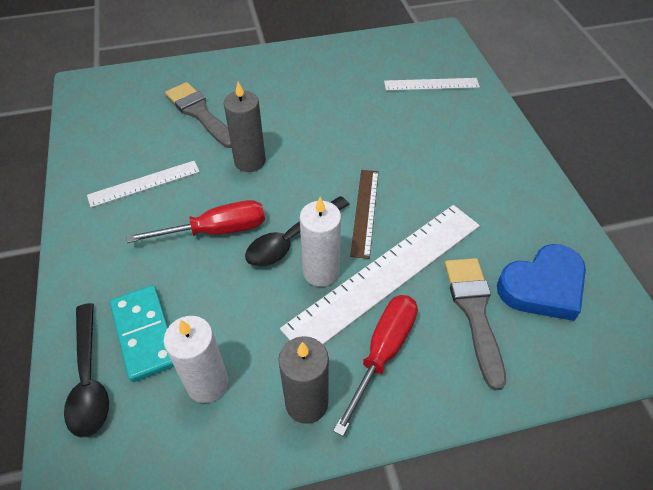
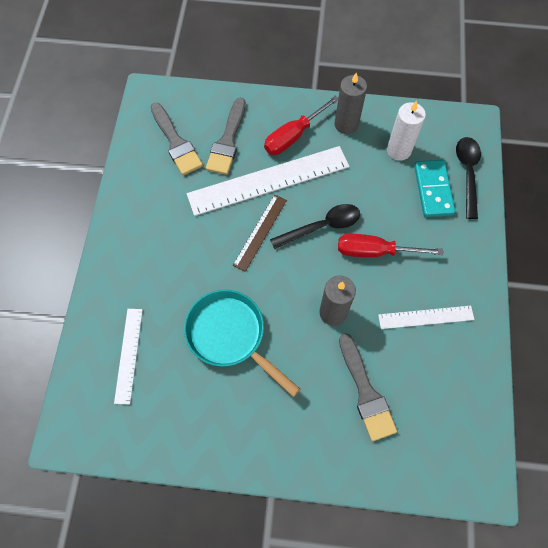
camera: 160 degrees left, 15 degrees up
white candle [300,197,341,287] -> none
white ruler [384,78,480,91] -> white ruler turned 75 degrees clockwise [114,309,143,405]
blue heart [497,244,586,321] -> grey brush [151,103,203,175]
none -> turquoise pan [184,290,300,397]

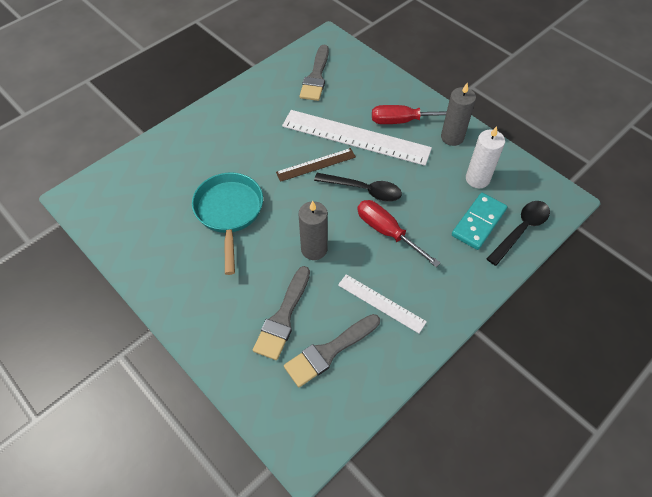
camera: 40 degrees right, 10 degrees down
white ruler [114,309,143,405] -> none
grey brush [206,98,246,175] -> grey brush moved to [284,314,380,387]

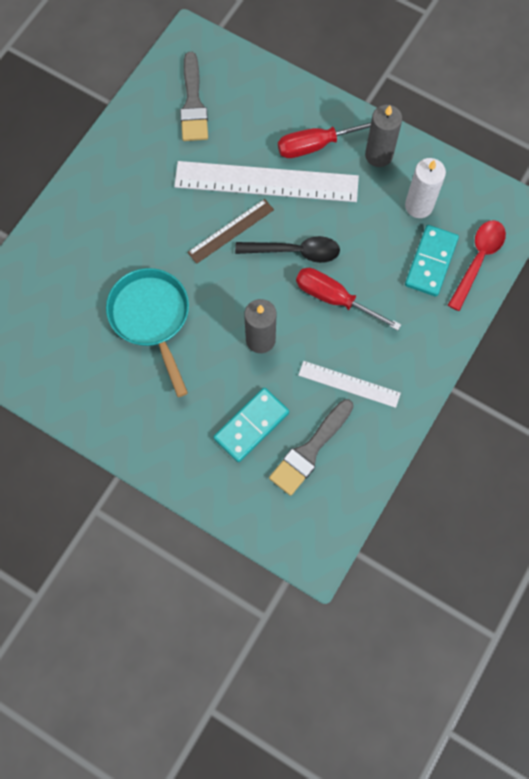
camera: 15 degrees left, 15 degrees up
grey brush [253,266,310,360] -> turquoise domino [213,388,289,462]
black spoon [487,201,550,266] -> red spoon [448,220,506,311]

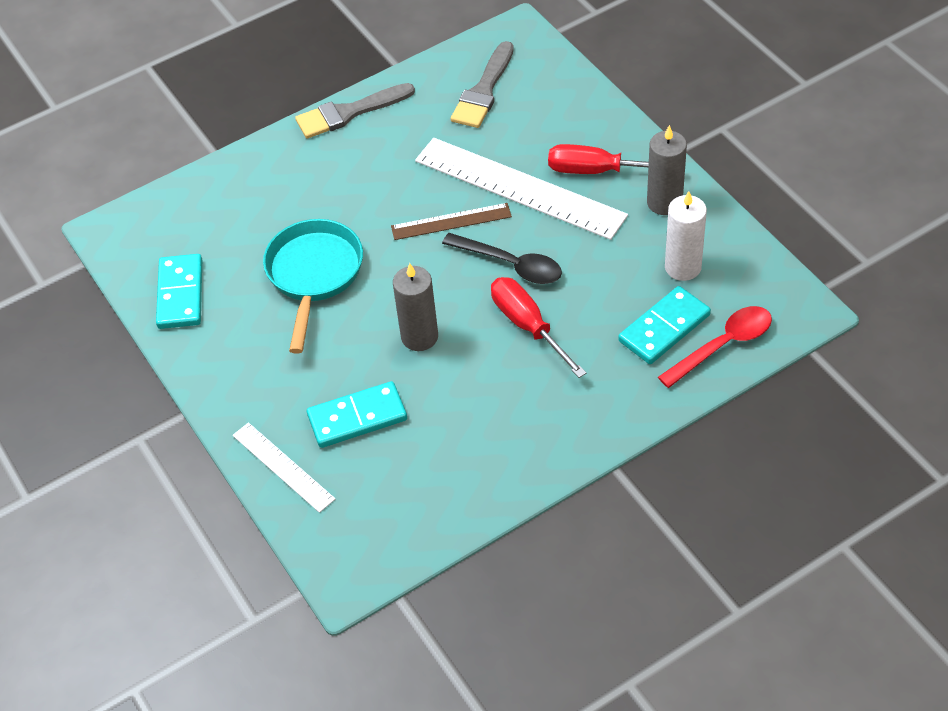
camera: 30 degrees right, 20 degrees down
grey brush [269,399,354,496] -> grey brush moved to [295,83,415,138]
white ruler [298,361,401,408] -> white ruler moved to [233,423,335,513]
none -> turquoise domino [156,254,202,329]

